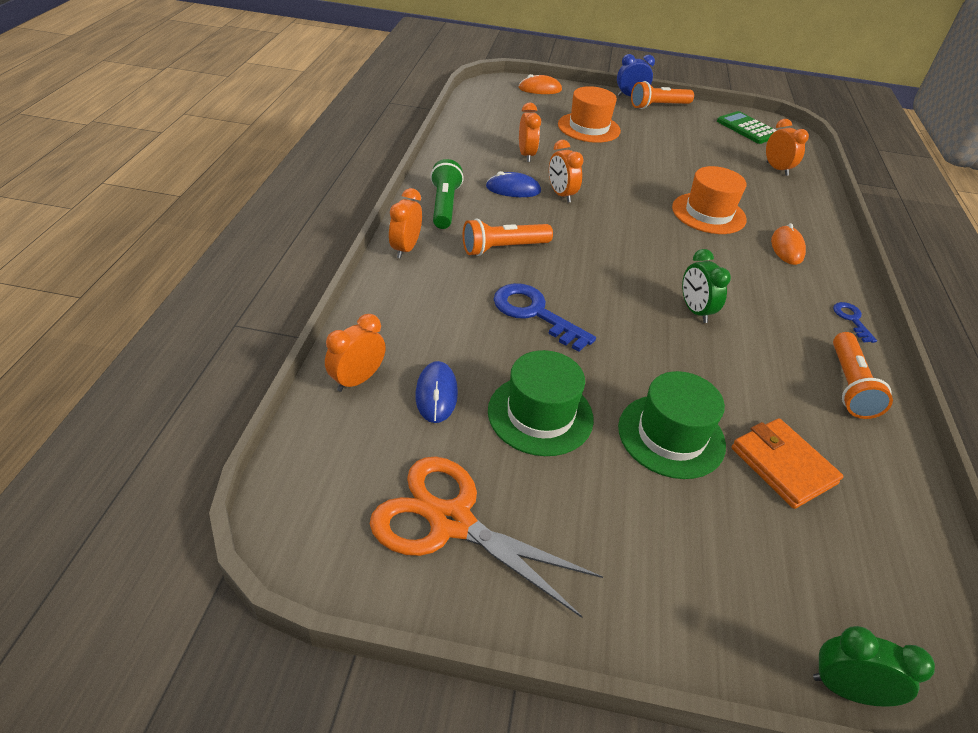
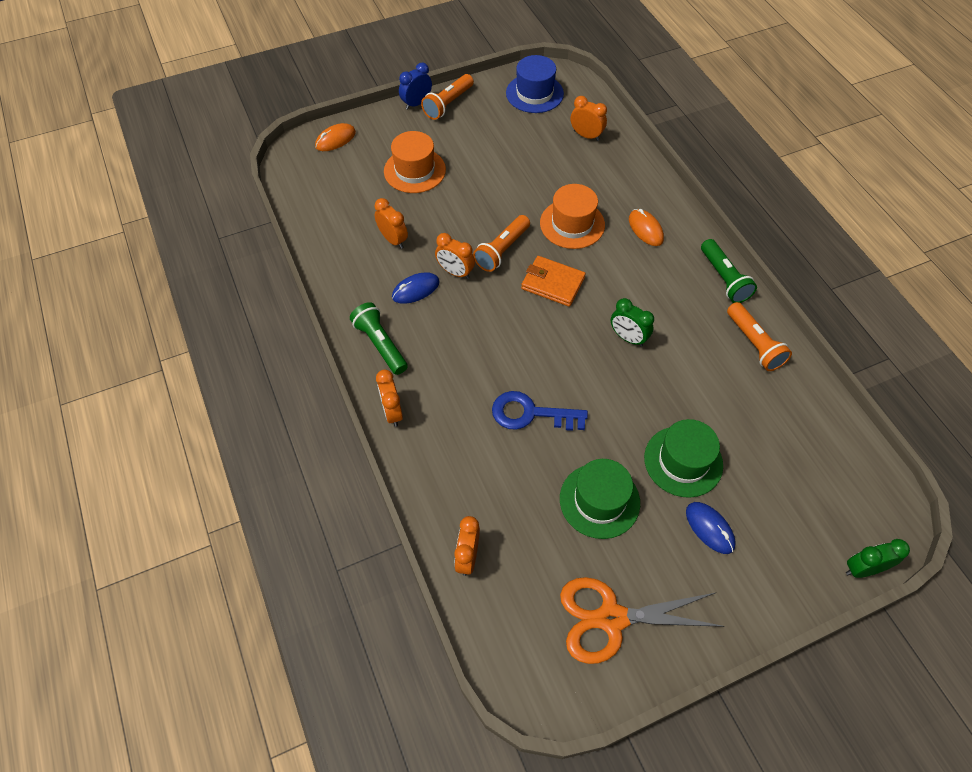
camera: 30 degrees left, 15 degrees up
blue mouse [415,361,458,423] -> blue mouse moved to [686,502,736,554]
orange flashlight [463,219,553,256] -> orange flashlight moved to [473,215,530,272]
green calculator [717,111,777,144] -> blue hat [506,55,564,113]
orange wallet [732,418,843,509] -> orange wallet moved to [521,256,586,307]
blue key [833,302,877,343] -> green flashlight [701,239,757,303]

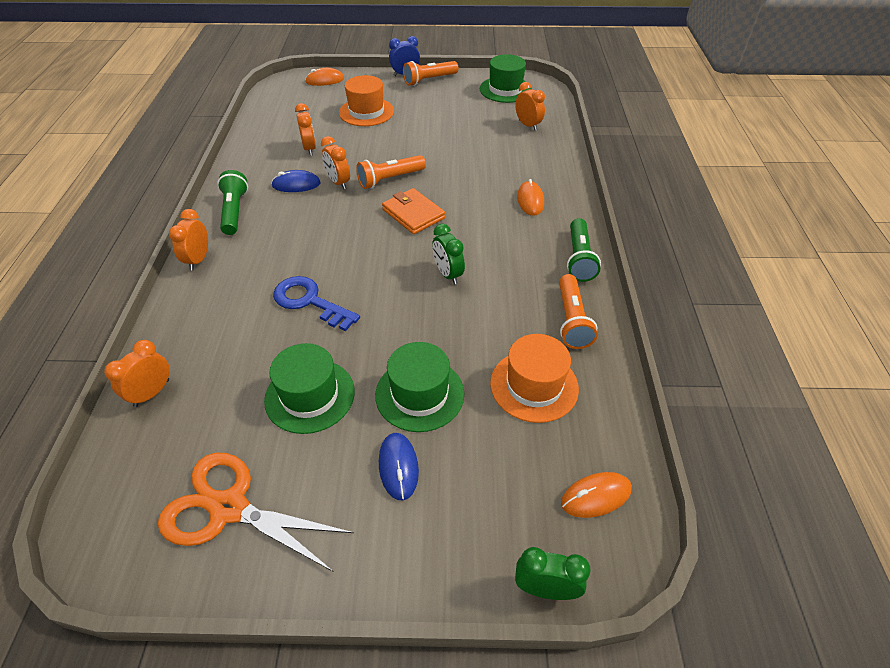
camera: 25 degrees right, 10 degrees down
blue hat [506,55,564,113] -> green hat [480,54,532,103]
orange hat [540,184,605,249] -> orange hat moved to [490,334,579,423]
none -> orange mouse [561,472,632,518]

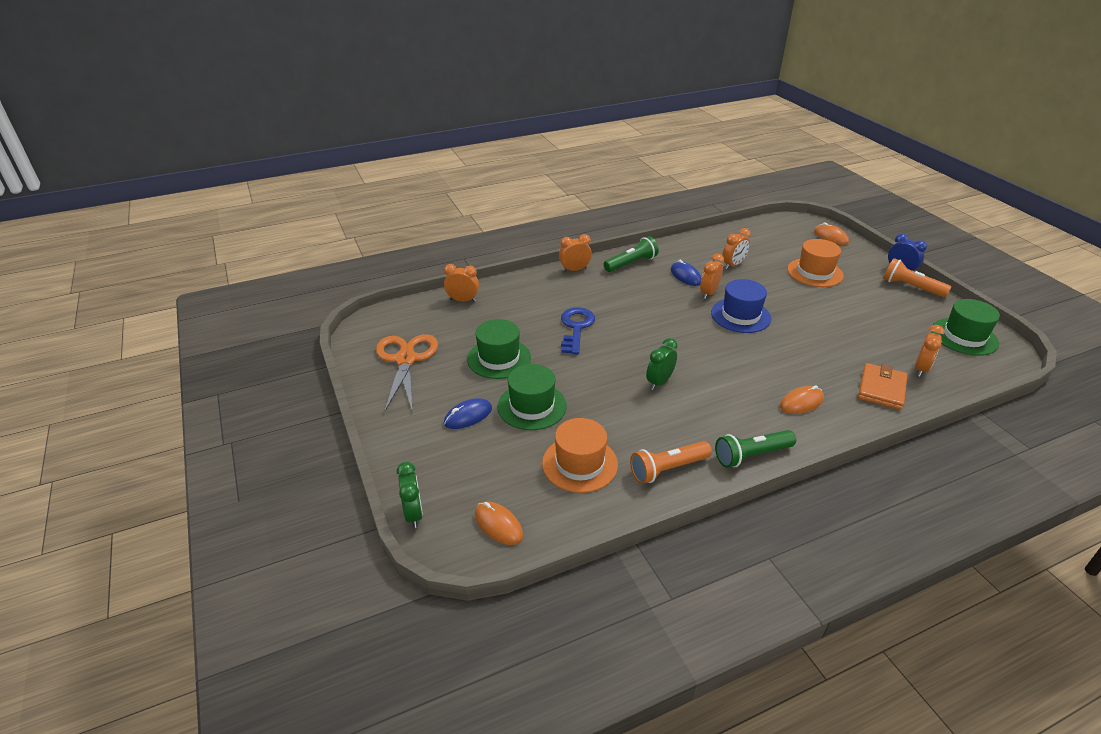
camera: 65 degrees right, 10 degrees down
orange flashlight [356,155,426,189] -> blue hat [711,279,771,333]
orange wallet [382,188,445,234] -> orange wallet moved to [858,363,908,410]

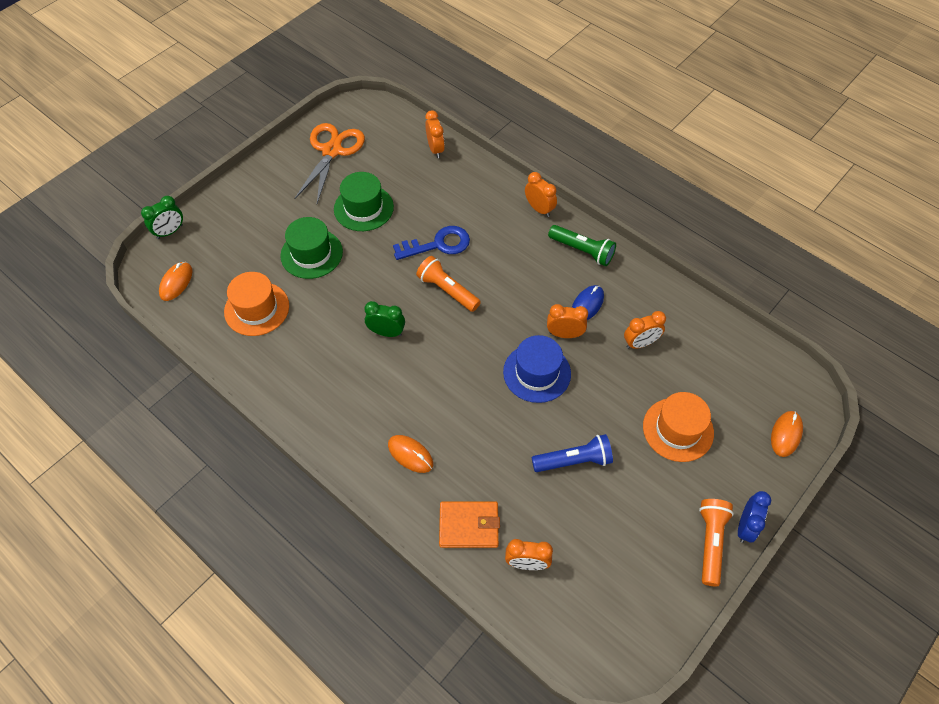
camera: 65 degrees right, 20 degrees up
orange scissors [376,334,438,413] -> orange scissors turned 45 degrees counterclockwise [294,123,365,203]
blue mouse [444,398,492,429] -> none
orange flashlight [630,441,712,484] -> orange flashlight moved to [416,256,481,312]
green flashlight [715,430,796,468] -> none
orange clock [722,228,751,269] -> orange clock turned 45 degrees counterclockwise [624,311,666,349]
green hat [932,299,1000,356] -> none
none -> blue flashlight [532,434,613,472]

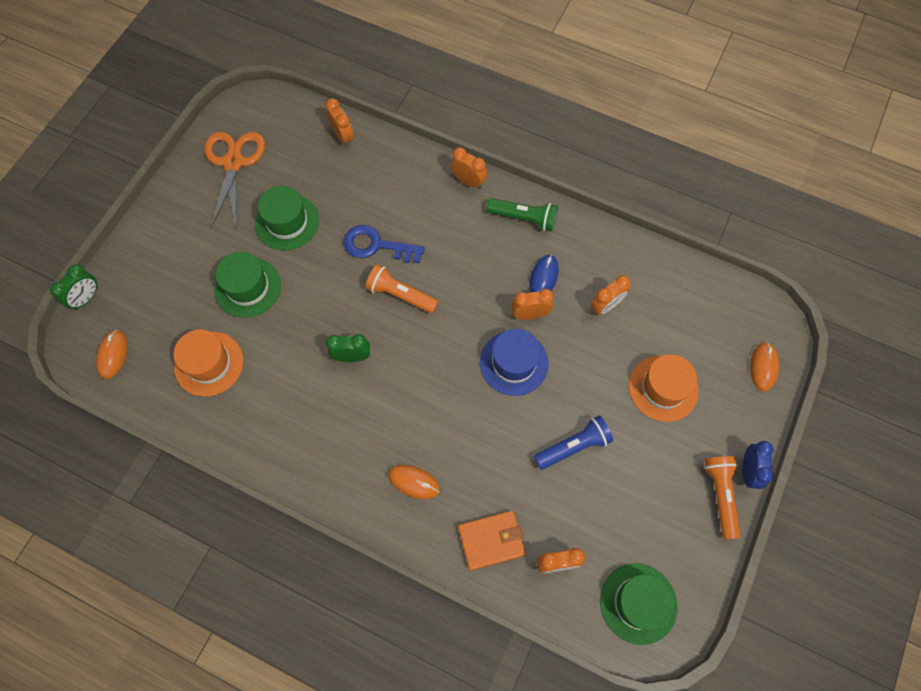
camera: 15 degrees left, 10 degrees up
blue key [393,226,470,260] -> blue key turned 135 degrees counterclockwise [344,225,425,263]
none -> green hat [600,563,677,645]

